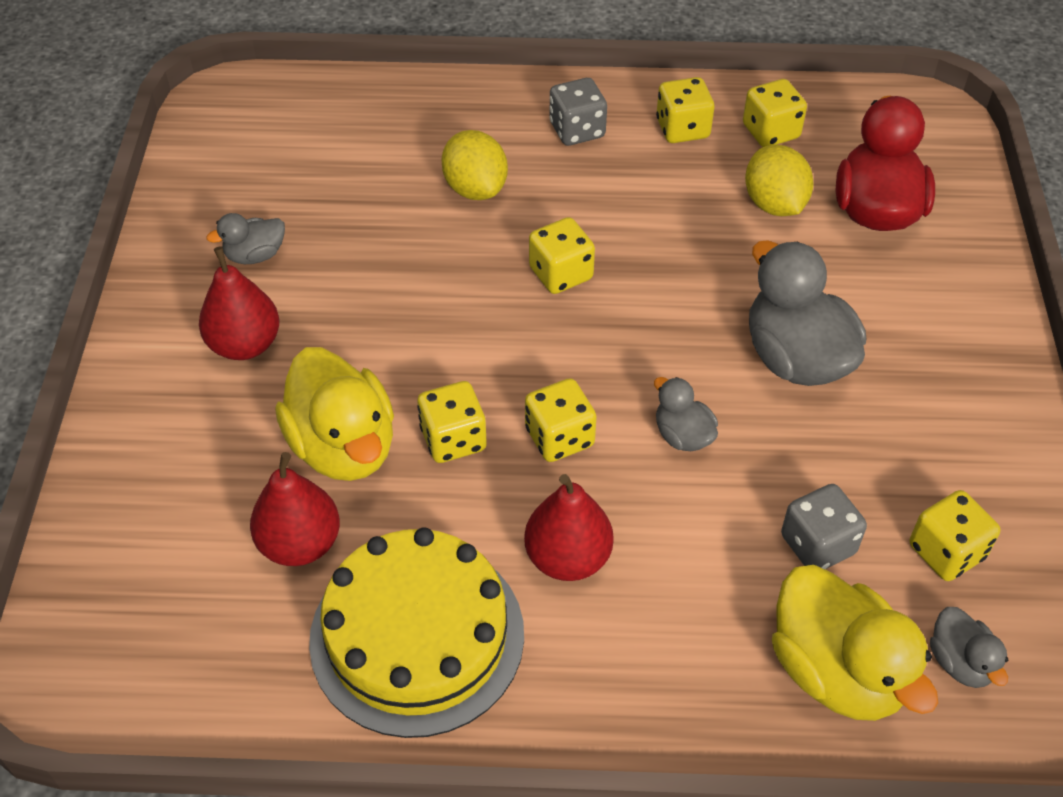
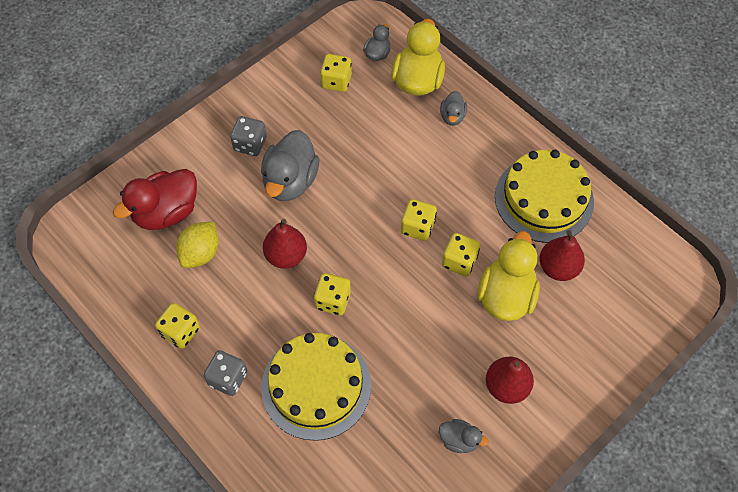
camera: 135 degrees left, 10 degrees up
yellow lemon [441,130,508,200] -> yellow cake [261,333,371,441]
red pear [524,474,614,581] -> red pear moved to [263,219,307,269]
grey duck [654,377,718,451] -> grey duck moved to [440,91,467,126]
yellow dice [743,79,807,147] -> none
grey dice [781,484,867,569] -> grey dice moved to [230,116,266,156]

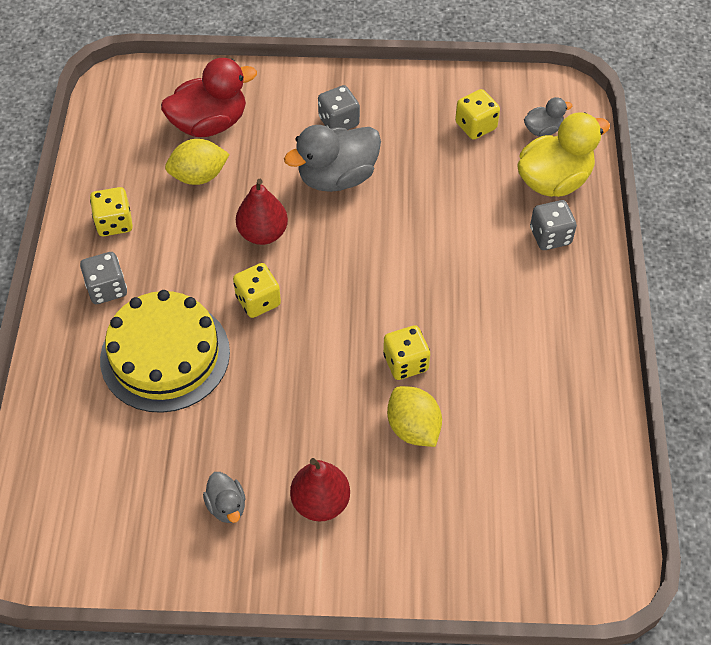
camera: 45 degrees right, 5 degrees down
red duck [113,169,197,230] -> red duck turned 150 degrees clockwise [161,58,257,137]
yellow dice [401,199,437,241] -> none
grey duck [440,91,467,126] -> grey dice [530,200,577,250]
yellow duck [478,231,540,321] -> yellow lemon [387,386,442,447]
yellow cake [495,150,594,243] -> none
red pear [540,230,585,281] -> none

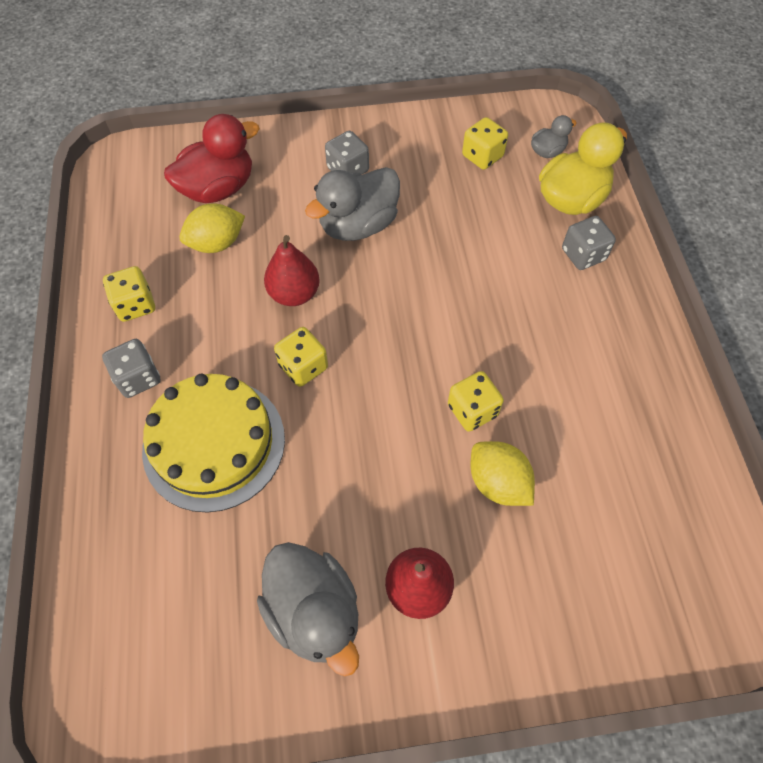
camera: 10 degrees left, 5 degrees up
grey duck [203,472,246,523] -> grey duck [257,542,359,676], size x1.97

